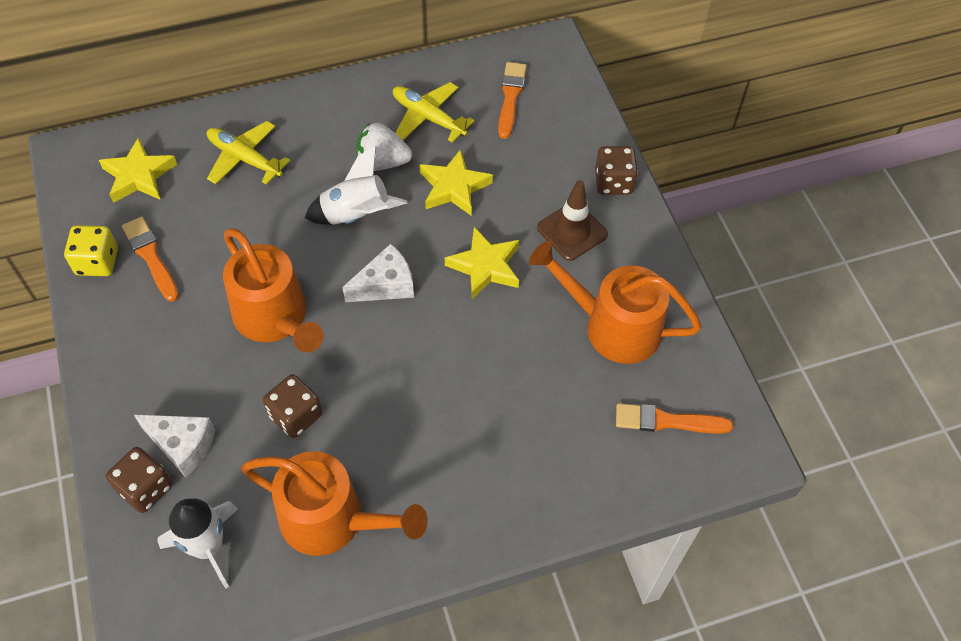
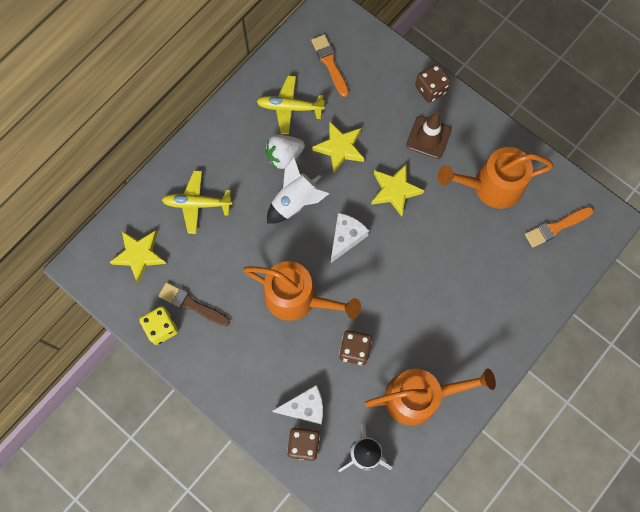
camera: 30 degrees left, 15 degrees up
orange brush [122,217,179,302] -> brown brush [159,282,230,326]

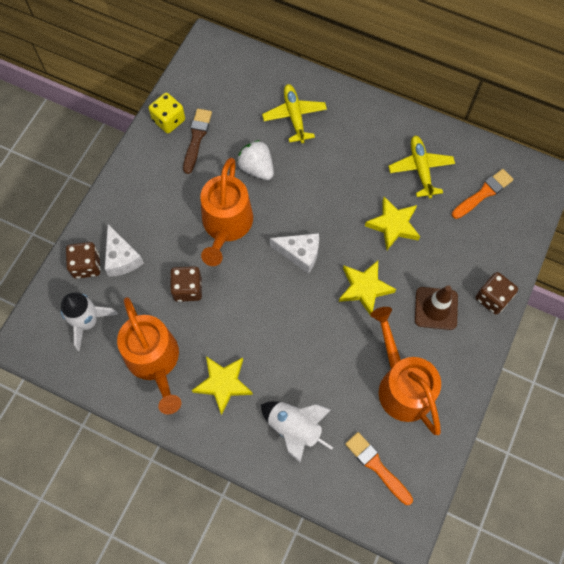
camera: 75 degrees right, 5 degrees down
yellow star [110,230,167,283] -> yellow star moved to [192,356,253,415]
white strawberry [265,135,305,169] -> white strawberry moved to [237,140,274,180]
white rocket [267,156,329,224] -> white rocket moved to [261,401,333,462]

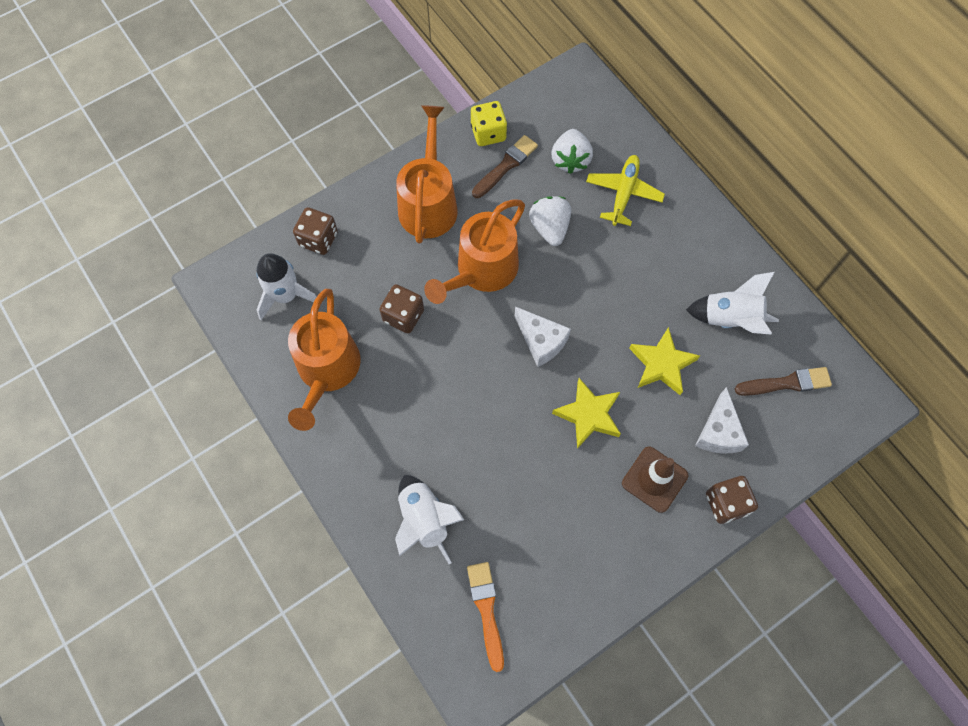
camera: 30 degrees right, 0 degrees up
white cheese [105,224,144,277] -> white cheese moved to [695,387,749,454]
yellow star [192,356,253,415] -> none
orange watering can [370,307,441,435] -> orange watering can moved to [396,105,457,243]
yellow plane [388,136,455,198] -> white rocket [686,272,779,335]
orange brush [452,169,514,219] -> brown brush [735,367,832,396]
none -> white strawberry [551,129,593,174]

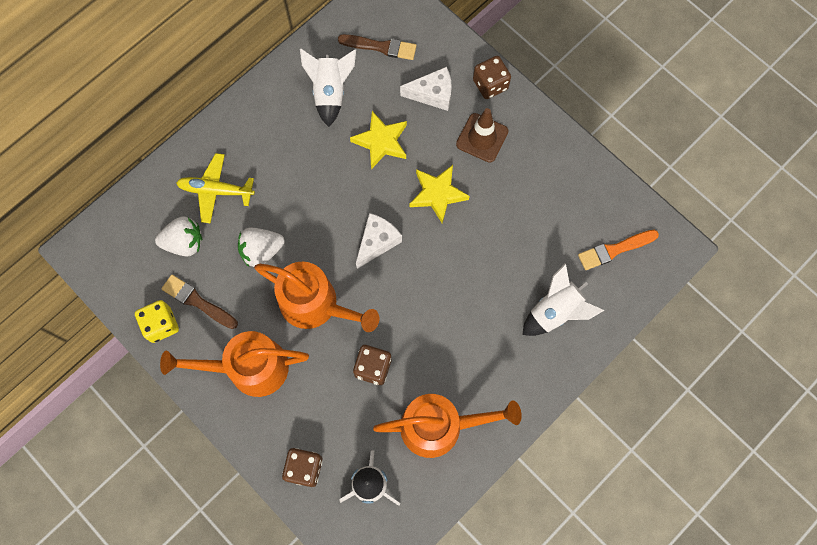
camera: 100 degrees left, 5 degrees up
brown brush [735,367,832,396] -> brown brush turned 120 degrees clockwise [338,34,417,60]

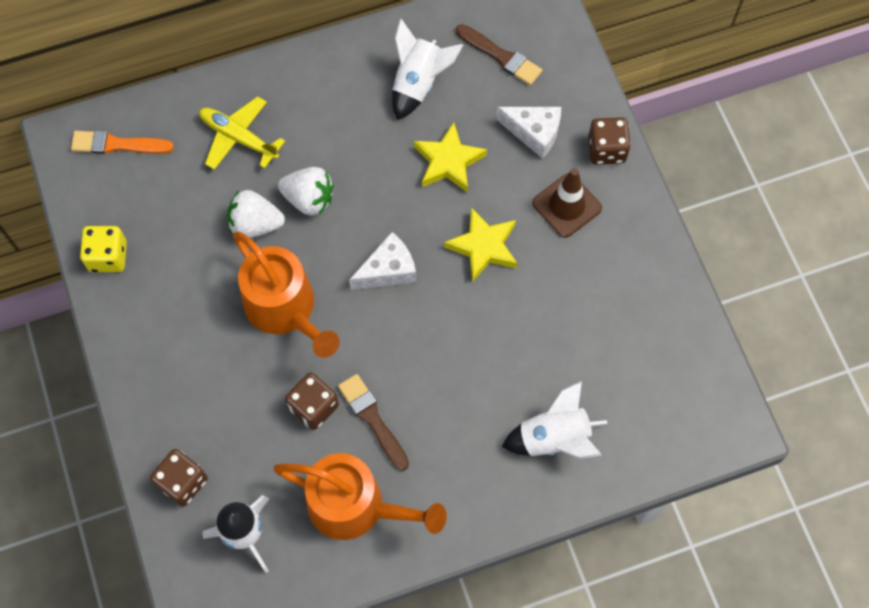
camera: 25 degrees right, 5 degrees down
white strawberry [155,216,202,257] -> white strawberry moved to [278,167,334,215]
orange watering can [160,331,309,397] -> none
brown brush [161,275,238,329] -> brown brush moved to [338,374,409,471]
orange brush [578,230,659,270] -> orange brush moved to [71,130,174,154]

